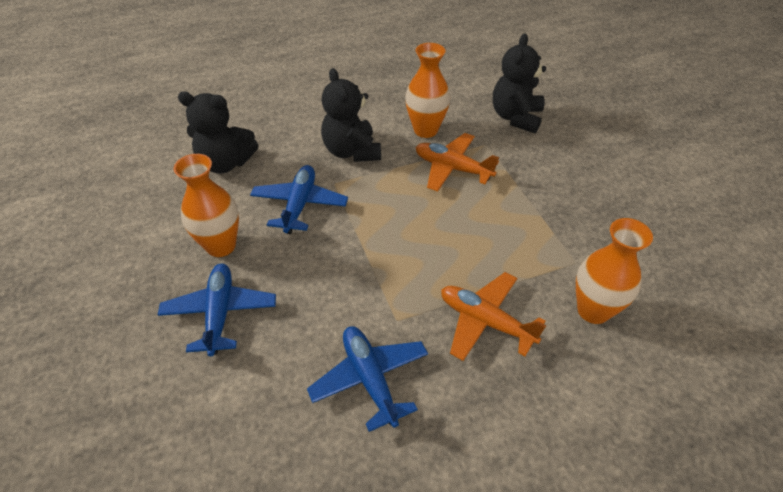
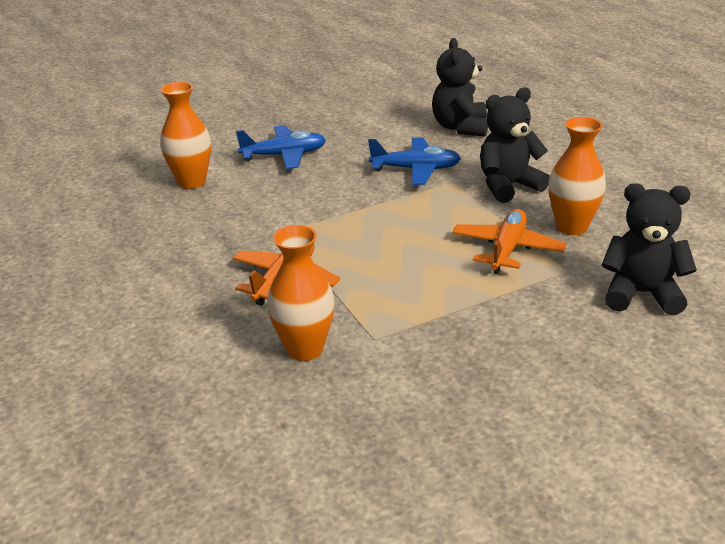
camera: 85 degrees right, 15 degrees down
orange vase [174,154,239,257] -> orange vase moved to [160,82,211,189]
blue plane [307,326,428,432] -> none

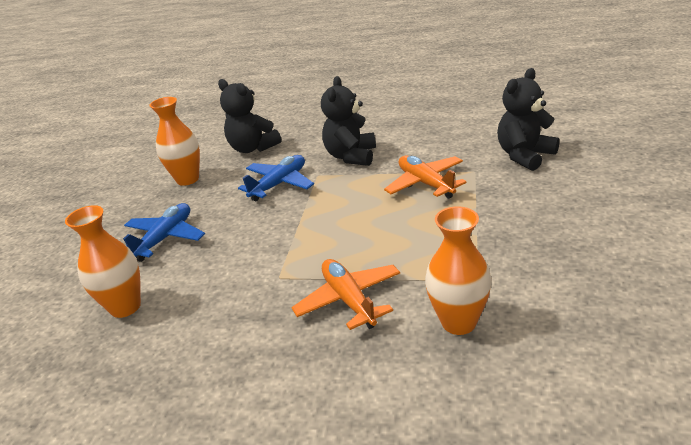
camera: 50 degrees left, 0 degrees up
orange vase [549,117,606,235] -> orange vase moved to [150,97,200,186]

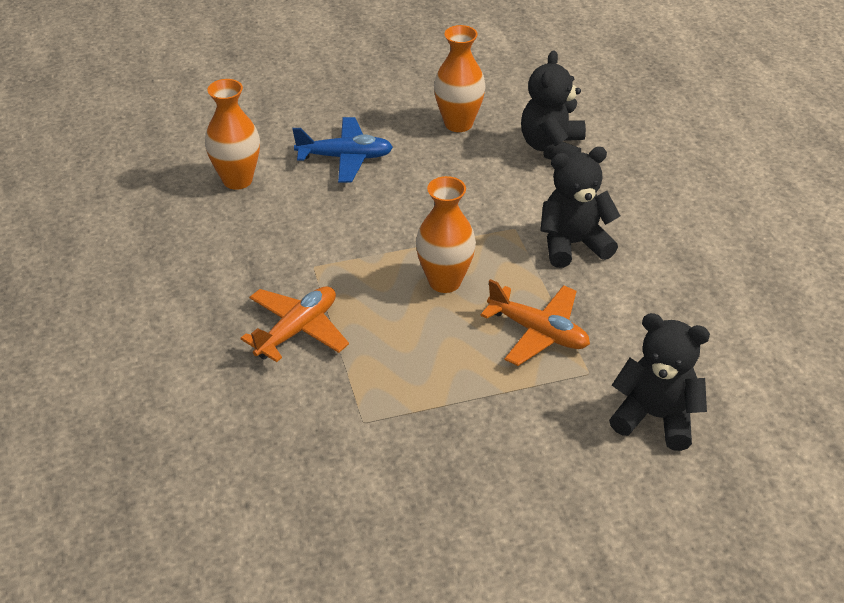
camera: 60 degrees right, 10 degrees up
blue plane [238,155,314,201] -> none
orange plane [384,155,467,199] -> orange plane turned 90 degrees clockwise [480,279,590,366]
orange vase [425,206,492,335] -> orange vase moved to [416,176,476,293]

